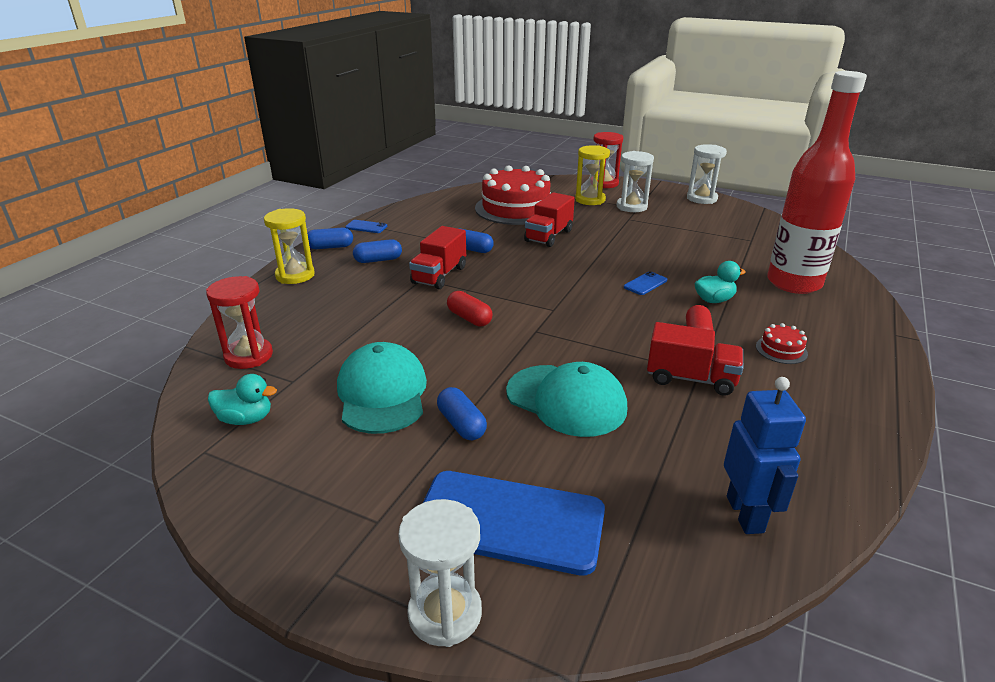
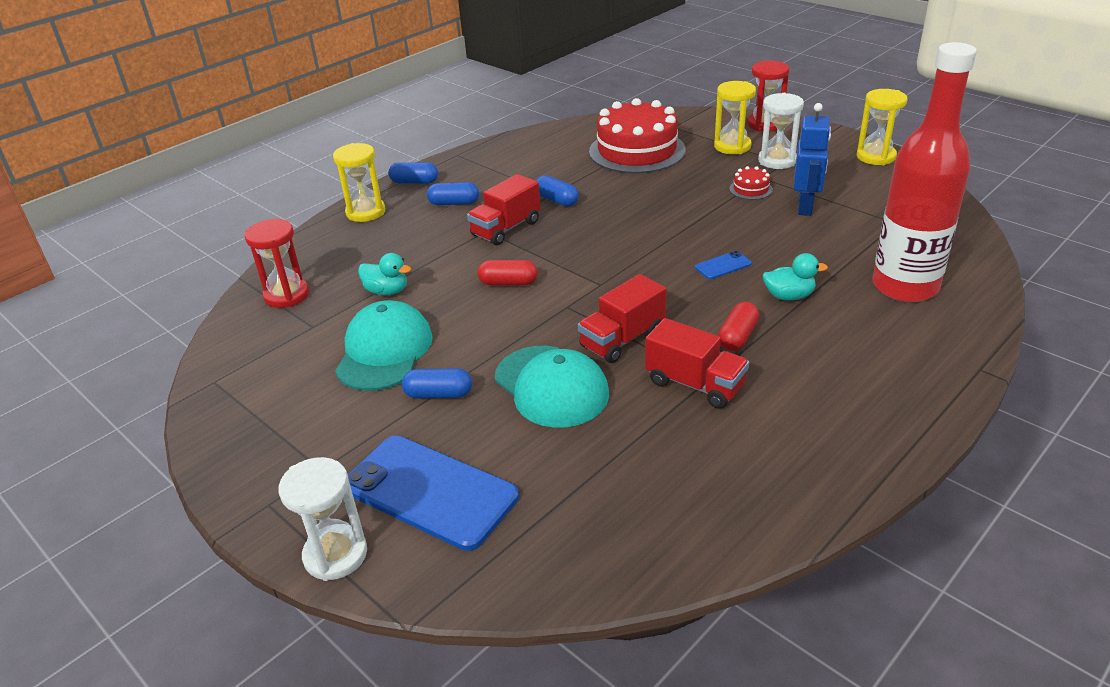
camera: 20 degrees right, 5 degrees up
turquoise duck [208,374,277,425] -> turquoise duck moved to [358,253,411,295]
blue phone [345,220,387,233] -> none
blue capsule [437,387,487,440] -> blue capsule turned 75 degrees counterclockwise [402,368,472,399]
red capsule [447,291,493,327] -> red capsule turned 60 degrees counterclockwise [478,260,538,285]
red truck [524,192,575,247] -> red truck moved to [578,274,666,363]
white hourglass [687,144,727,204] -> yellow hourglass [857,89,908,165]
blue robot [724,377,806,534] -> blue robot moved to [794,103,831,216]
red cake [756,323,808,364] -> red cake moved to [729,166,773,200]

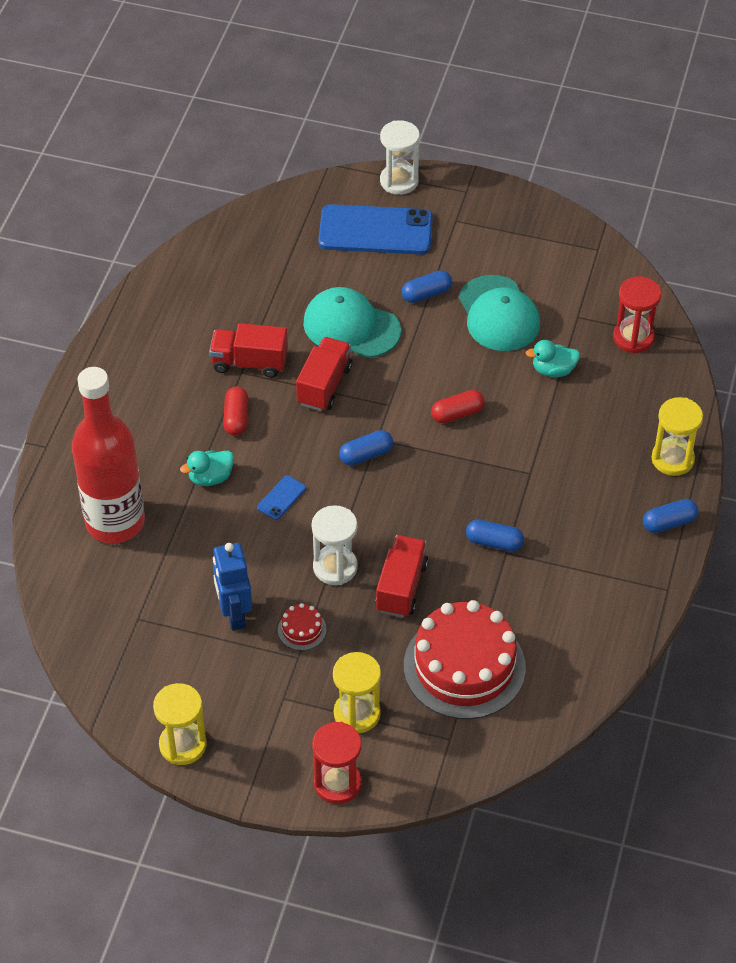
camera: 150 degrees right, 15 degrees up
blue capsule [427,182,479,205] -> blue capsule moved to [339,430,393,466]
red truck [467,174,541,245] -> red truck moved to [375,535,428,618]
white hourglass [758,93,804,169] -> white hourglass moved to [311,505,358,585]

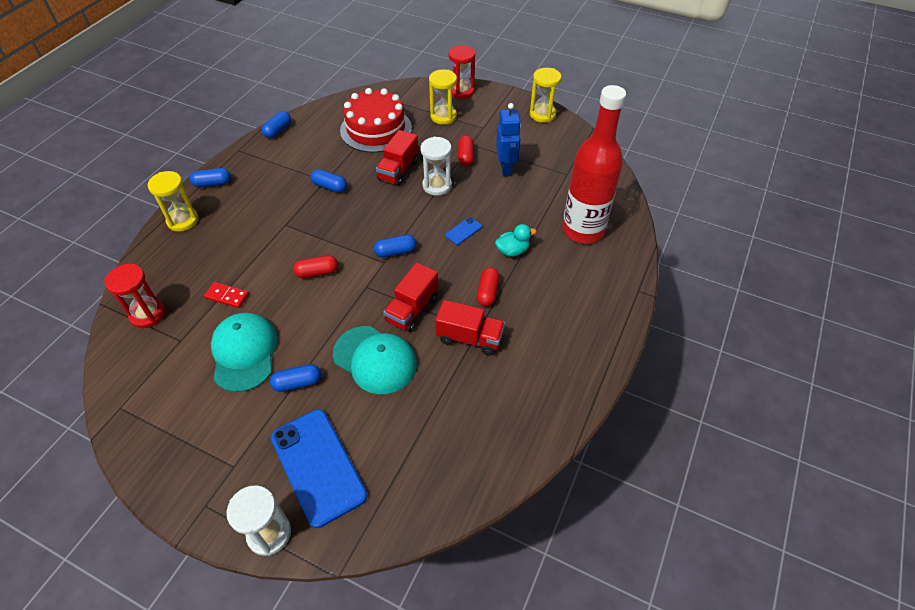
camera: 170 degrees left, 0 degrees up
red cake [278,603,327,651] -> red capsule [458,136,474,166]
blue phone [318,204,433,254] -> blue phone turned 45 degrees clockwise [270,409,367,528]
turquoise duck [525,340,580,377] -> red domino [204,282,249,308]
none -> blue capsule [262,111,291,138]

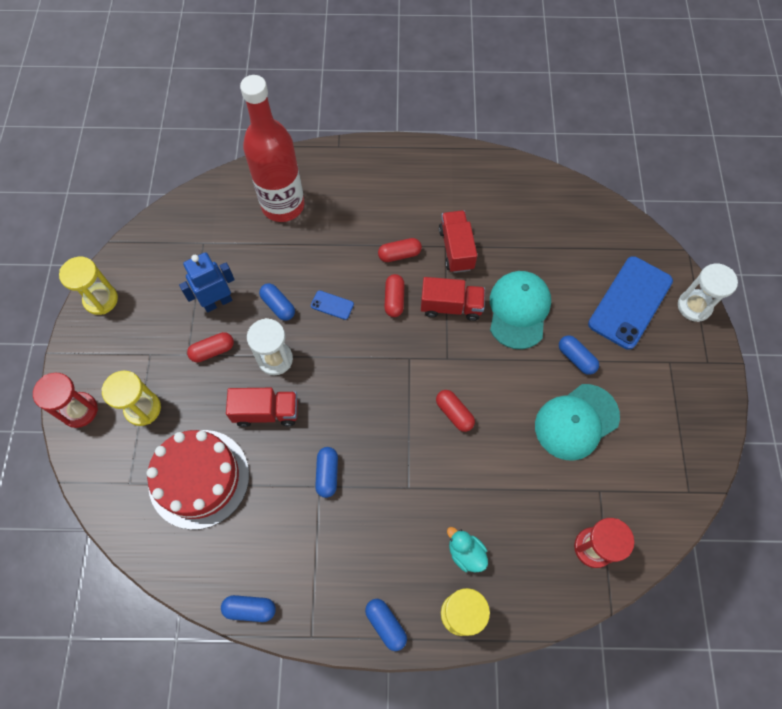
camera: 115 degrees left, 15 degrees up
red domino [204,282,249,308] -> none
blue capsule [374,235,416,258] -> blue capsule moved to [259,283,295,321]
turquoise duck [495,224,537,257] -> turquoise duck moved to [447,527,488,572]
none -> red capsule [384,274,404,317]

